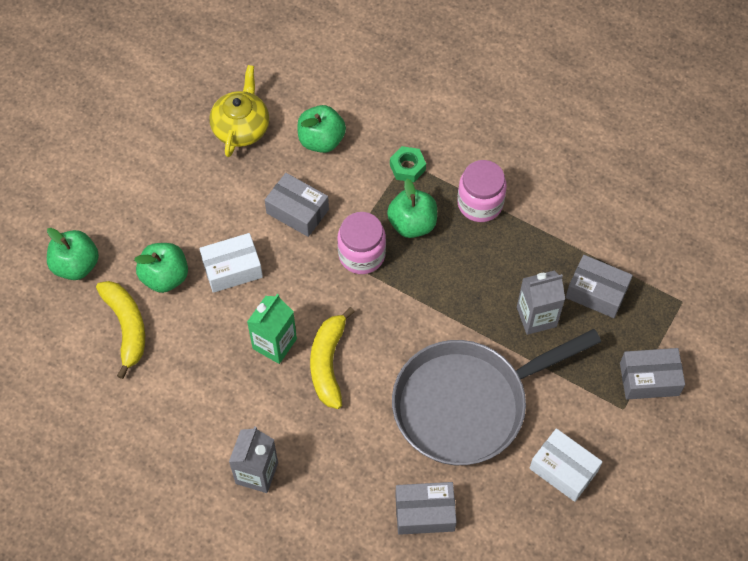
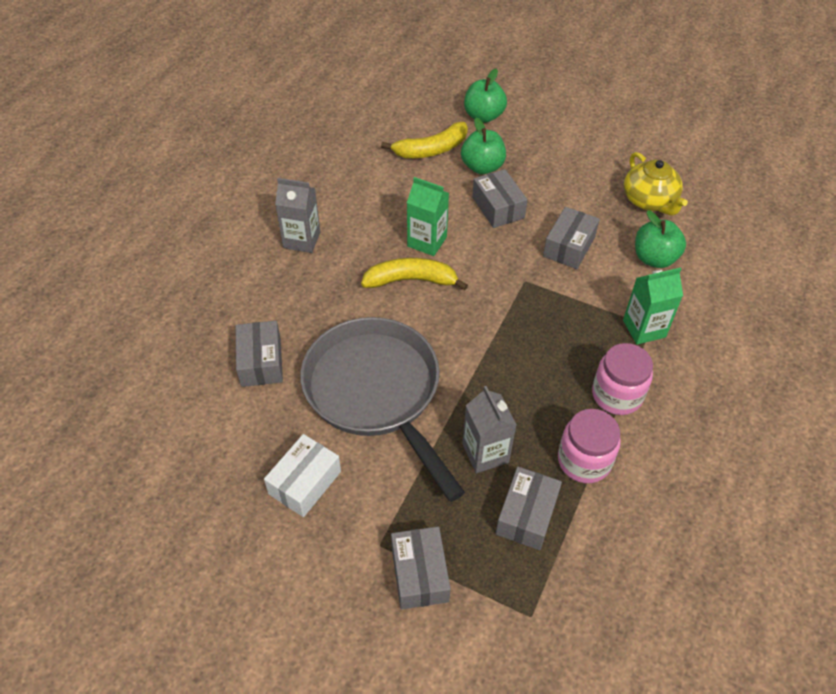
camera: 85 degrees right, 10 degrees down
white box [199,233,263,293] -> grey box [472,169,528,228]
yellow teapot [210,65,269,157] -> yellow teapot turned 60 degrees clockwise [624,152,688,216]
pink jar [337,212,386,274] -> pink jar moved to [558,409,621,483]
green apple [387,178,437,238] -> none
green nut [390,146,426,182] -> green carton [623,268,683,345]

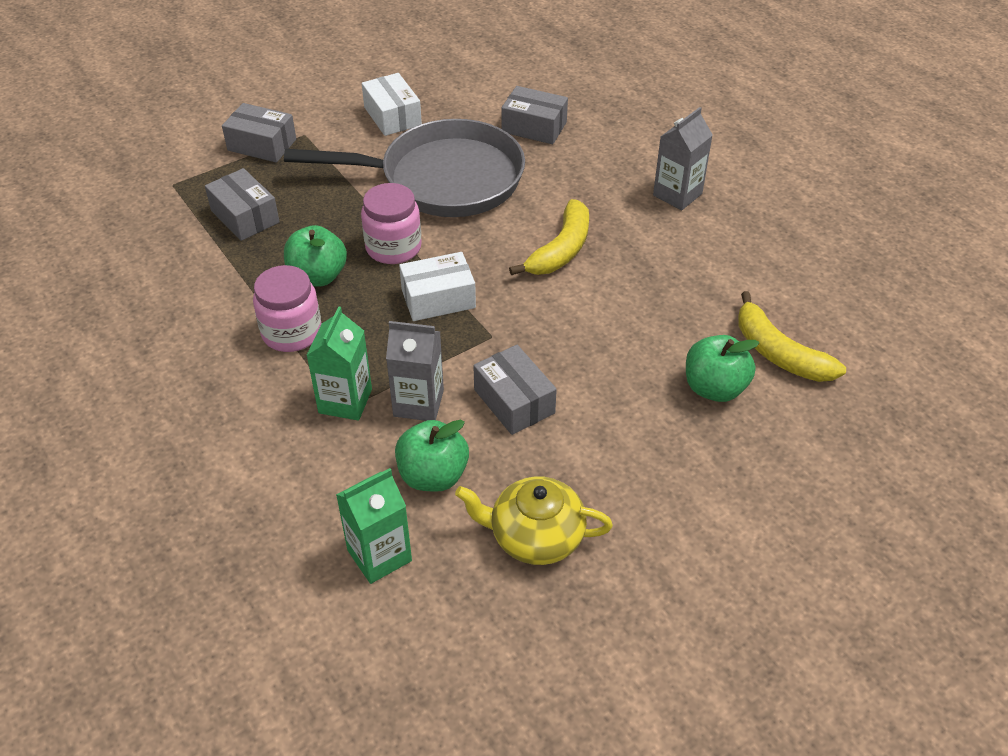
camera: 120 degrees right, 5 degrees down
yellow banana [381,122,468,158] -> yellow banana turned 45 degrees counterclockwise [738,291,846,382]
green carton [407,177,449,256] -> green carton moved to [336,468,412,584]
grey carton [462,386,516,473] -> grey carton moved to [386,321,444,421]
green apple [464,68,507,123] -> green apple moved to [284,225,347,287]
grey box [472,169,528,228] -> none
pink jar [558,409,621,483] -> pink jar moved to [361,183,422,264]
none -> white box [399,252,476,321]

